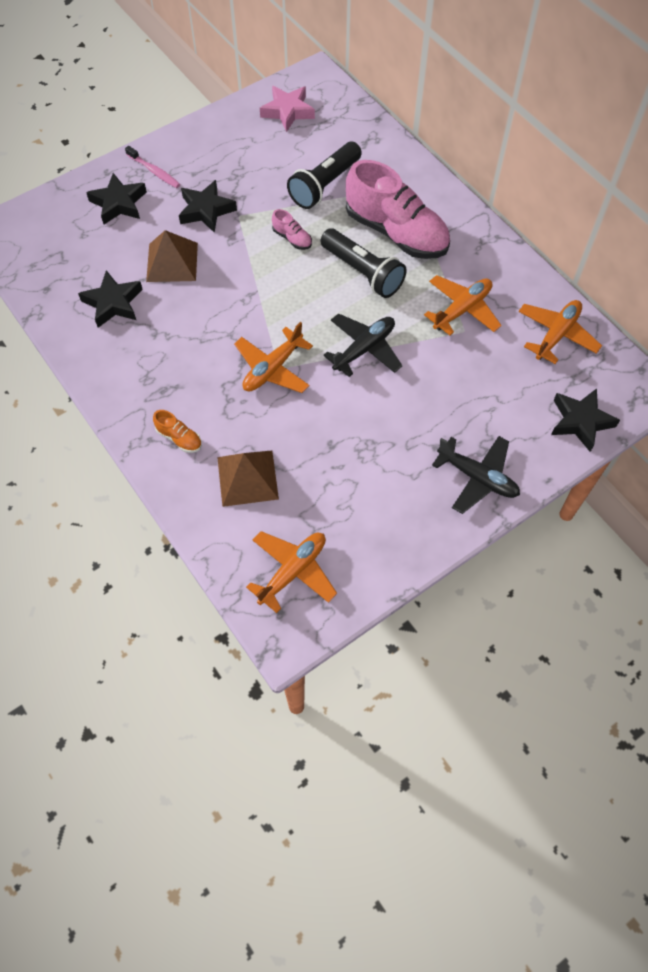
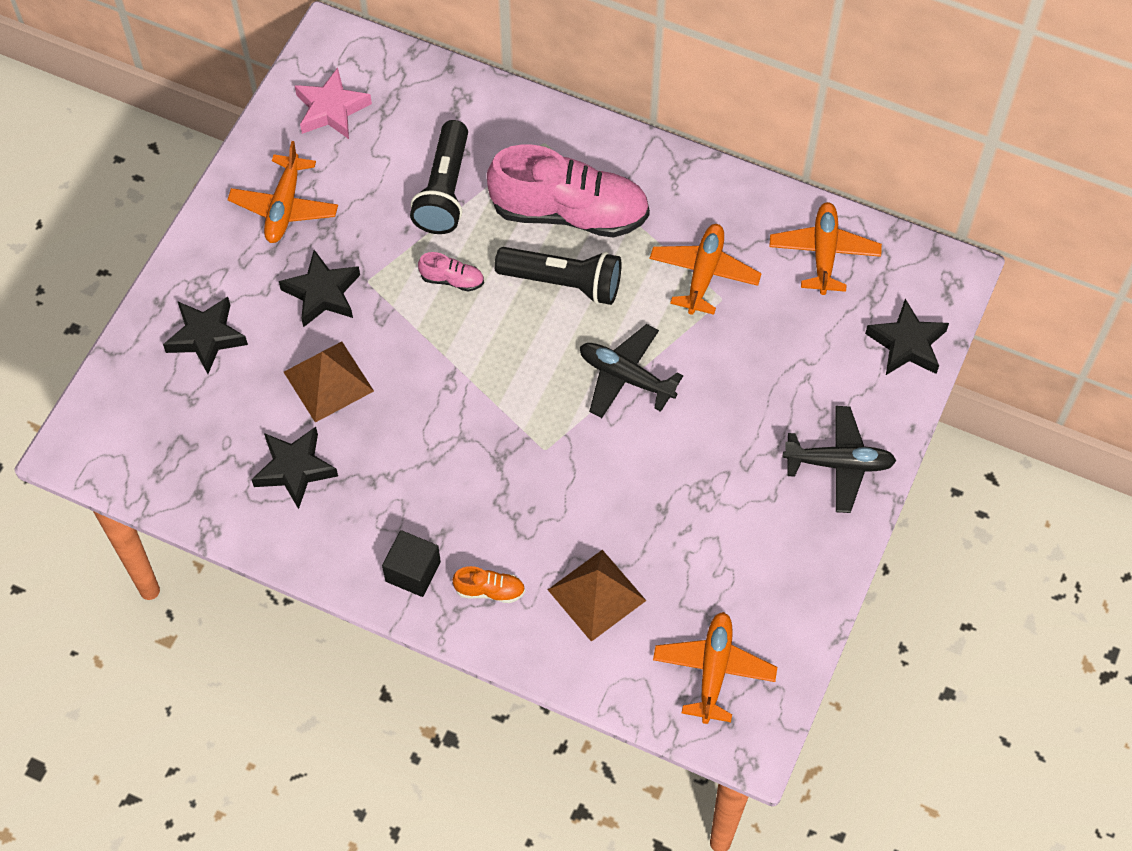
camera: 30 degrees left, 0 degrees up
pink toothbrush [125,146,180,188] -> none
orange plane [234,322,313,393] -> orange plane moved to [227,141,338,243]
black plane [323,313,403,377] -> black plane turned 75 degrees counterclockwise [580,324,683,418]
none -> black cube [382,530,441,597]

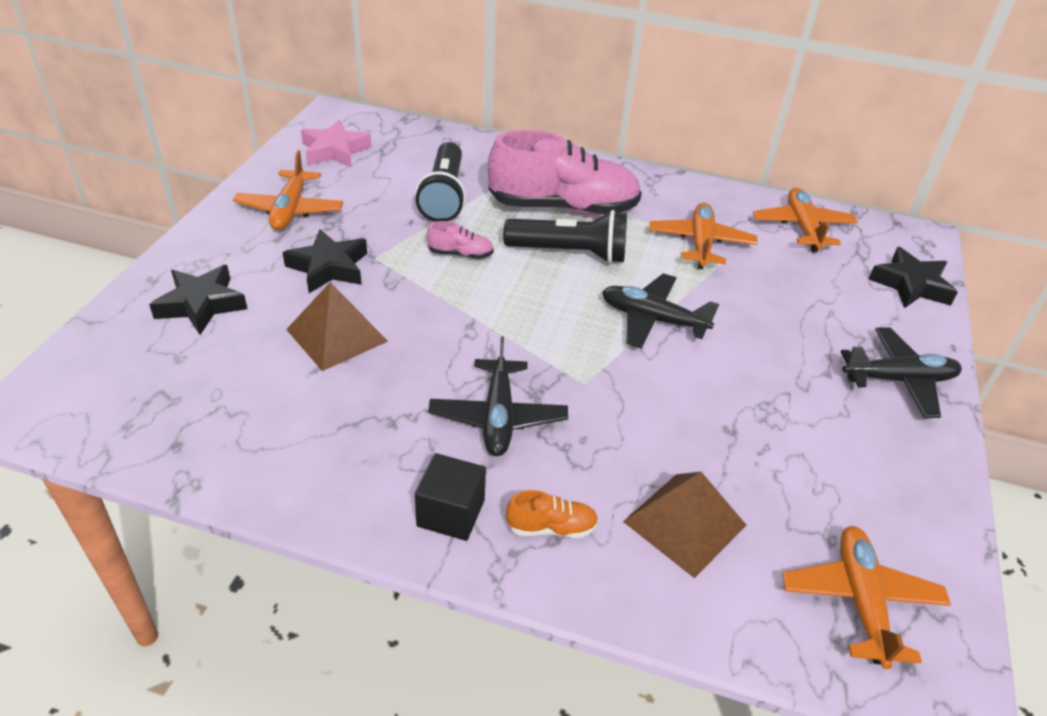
camera: 10 degrees left, 20 degrees down
black star [251,427,338,509] -> none
none -> black plane [429,337,568,456]

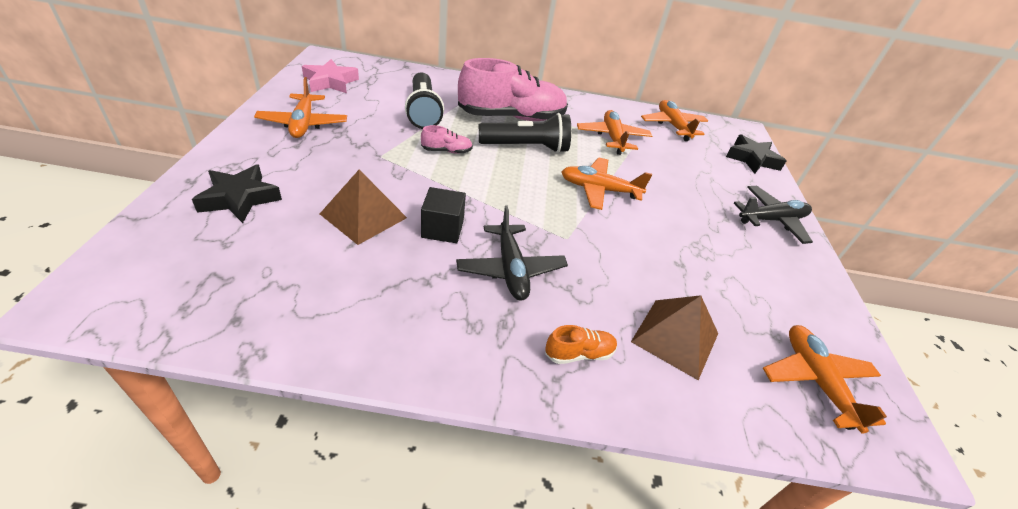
camera: 15 degrees left, 0 degrees up
black star [282,229,367,293] -> none
black cube [415,453,486,541] -> black cube moved to [421,187,466,243]
black plane [602,273,719,349] -> orange plane [561,157,652,210]

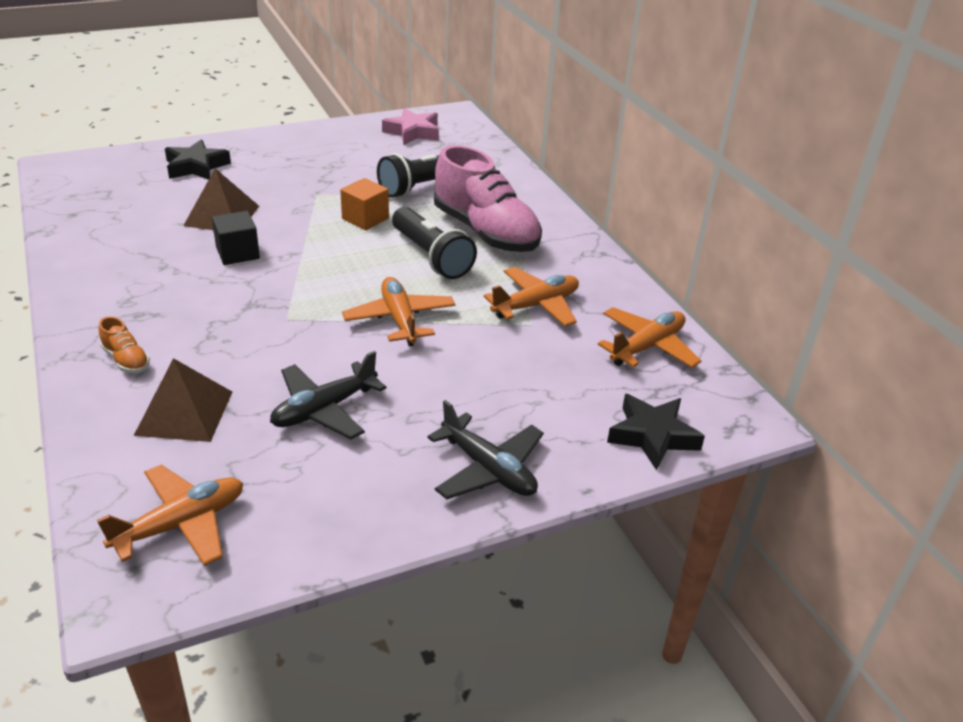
camera: 65 degrees right, 5 degrees down
orange plane [254,77,347,138] -> none
pink shoe [421,125,473,154] -> orange cube [340,178,389,230]
black plane [456,206,568,301] -> black plane moved to [270,351,386,439]

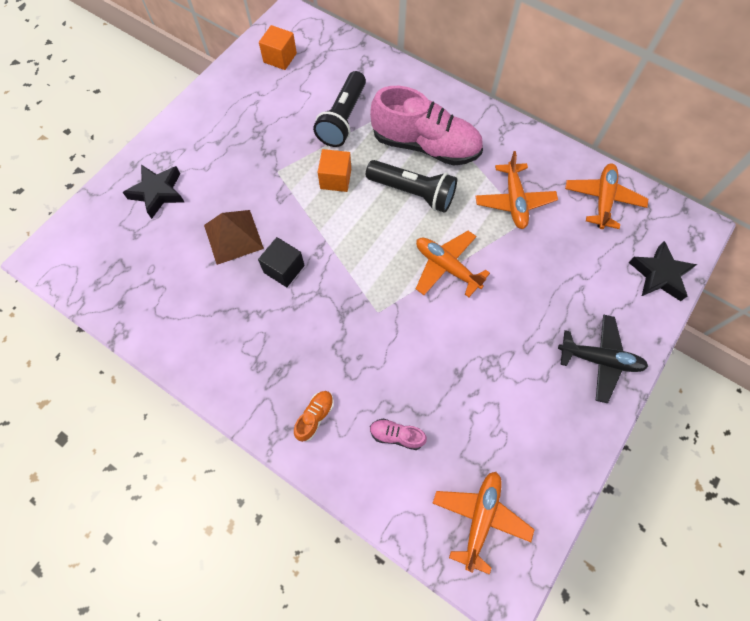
camera: 30 degrees left, 30 degrees up
orange shoe [99,316,150,373] -> orange shoe turned 75 degrees counterclockwise [294,391,334,442]
brown pyramid [134,358,232,442] -> pink shoe [370,418,427,450]
black plane [270,351,386,439] -> none
pink star [382,108,439,145] -> orange cube [259,25,297,70]
orange plane [484,267,579,327] -> orange plane turned 150 degrees clockwise [475,151,558,229]

